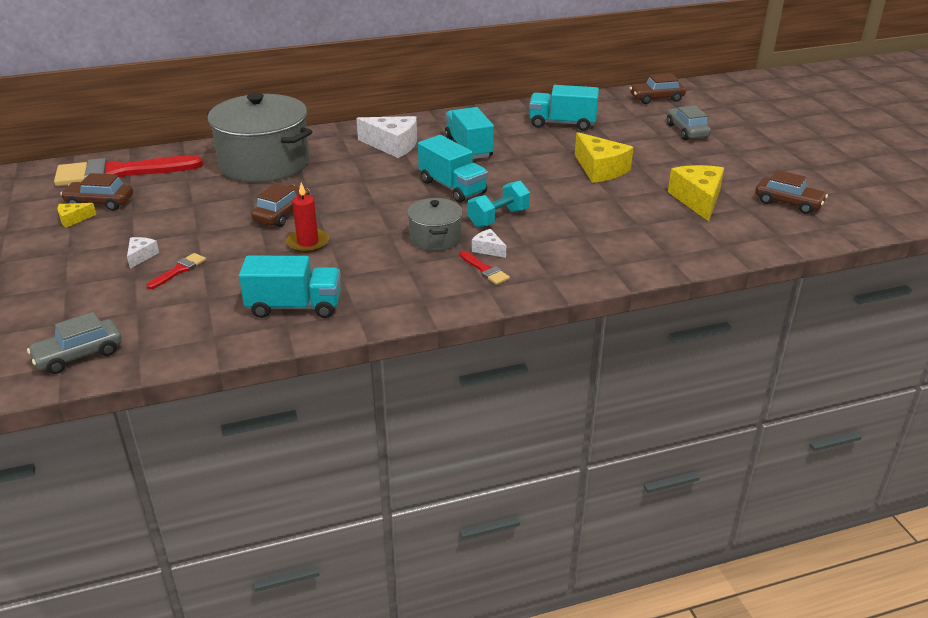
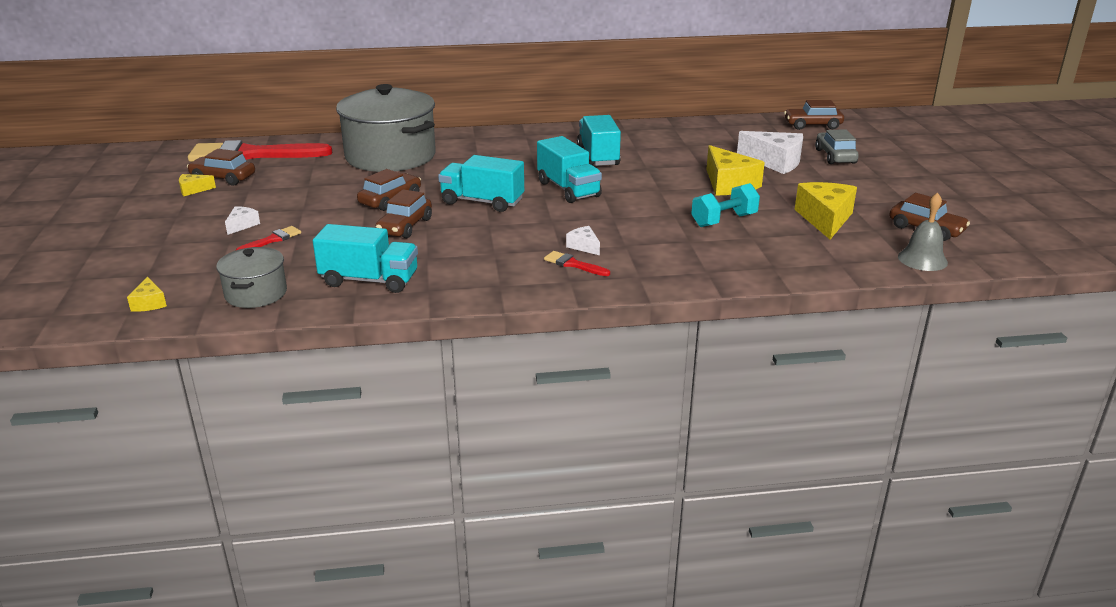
camera: 10 degrees right, 5 degrees down
grey car [27,312,122,374] -> yellow cheese [127,277,167,312]
red candle [286,182,329,253] -> brown car [376,189,432,238]
white cheese [356,116,417,158] -> white cheese moved to [737,131,803,174]
grey pot [407,198,463,251] -> grey pot moved to [216,247,287,308]
red brush [460,251,510,285] -> red brush turned 150 degrees clockwise [544,251,610,276]
turquoise dumbbell [467,181,530,227] -> turquoise dumbbell moved to [691,183,760,227]
turquoise truck [529,85,599,131] -> turquoise truck moved to [438,155,524,212]
none -> grey bell [898,192,948,271]

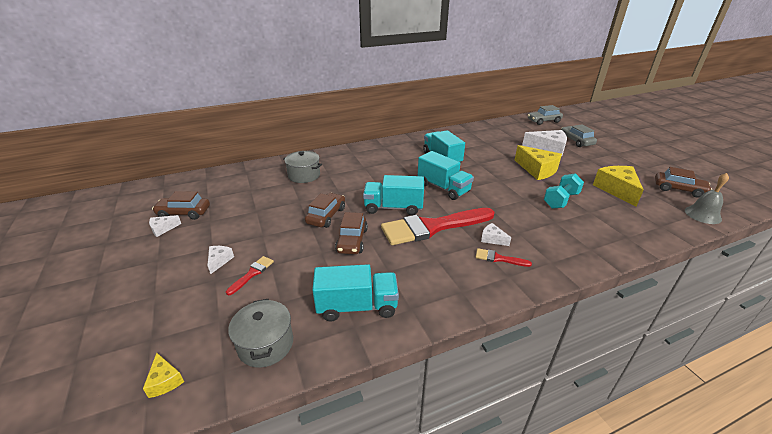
camera: 15 degrees left, 5 degrees up
yellow cheese [179,174,216,196] -> white cheese [149,215,181,237]
red brush [188,140,332,162] -> red brush moved to [381,208,495,245]
grey pot [336,84,436,172] -> grey pot [283,151,322,183], size x0.50
brown car [784,100,844,130] -> grey car [528,105,563,125]

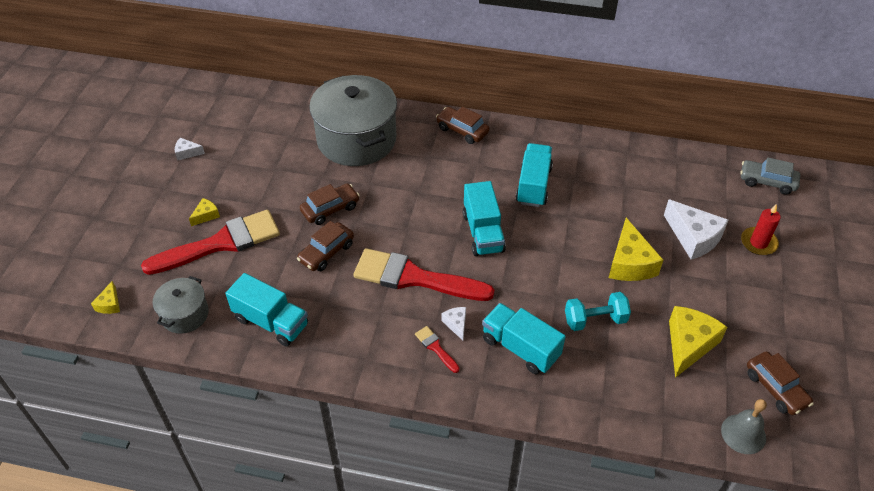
camera: 35 degrees right, 15 degrees up
brown car [152,191,210,220] -> brown car moved to [436,106,489,144]
white cheese [207,246,234,274] -> yellow cheese [189,198,220,226]
red brush [226,256,274,295] -> red brush [141,210,280,275], size x2.45
grey pot [283,151,322,183] -> grey pot [309,75,397,166], size x2.00
turquoise truck [363,175,424,215] -> turquoise truck moved to [482,303,566,374]
grey car [561,124,597,147] -> red candle [741,204,781,255]

